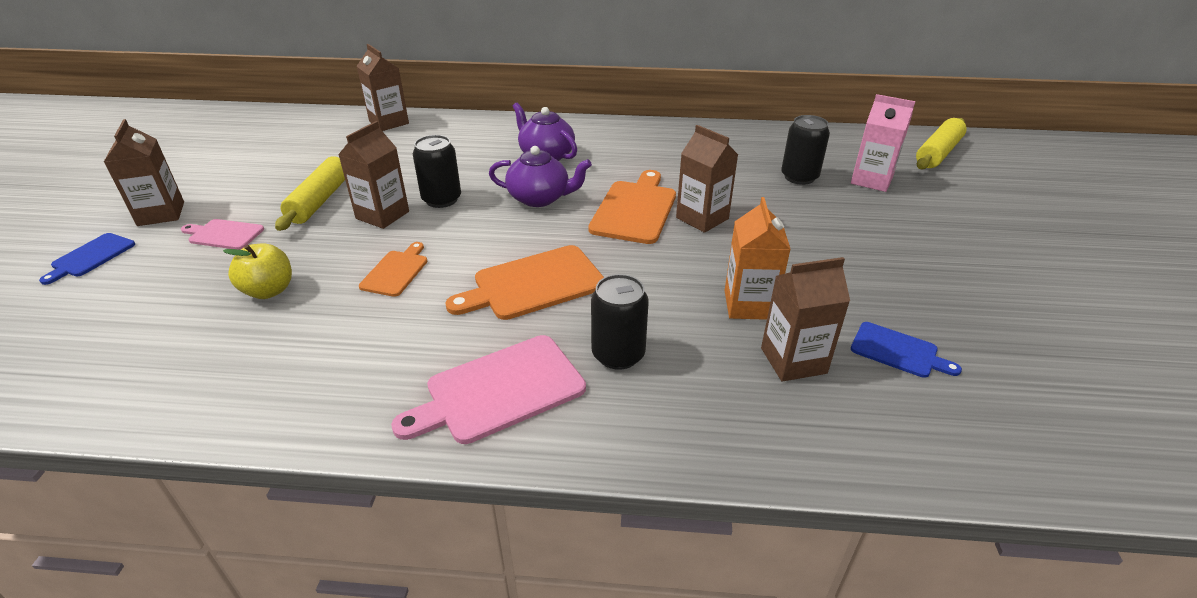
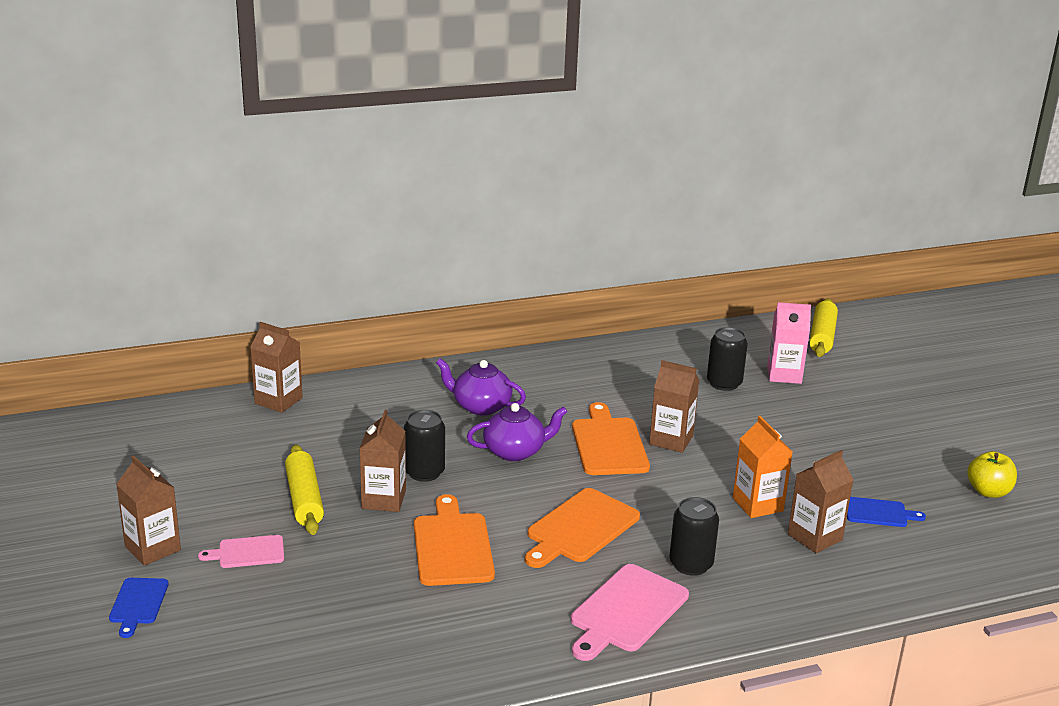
camera: 25 degrees left, 10 degrees down
yellow apple [223,243,292,299] -> yellow apple moved to [967,451,1017,498]
orange cutting board [359,242,428,297] -> orange cutting board [414,494,495,586], size x1.74

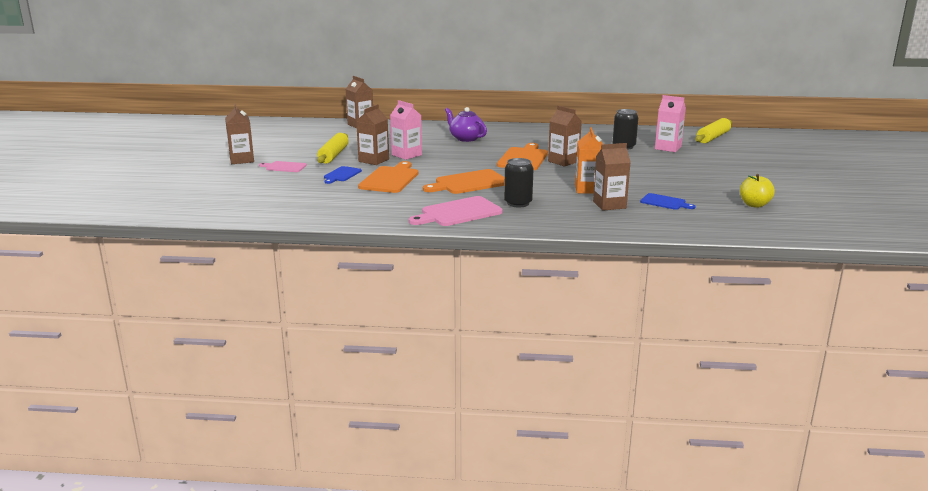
camera: 25 degrees right, 5 degrees down
blue cutting board [109,578,169,638] -> blue cutting board moved to [324,166,362,184]
black can [404,410,445,482] -> pink carton [390,100,422,160]
purple teapot [467,403,568,461] -> none

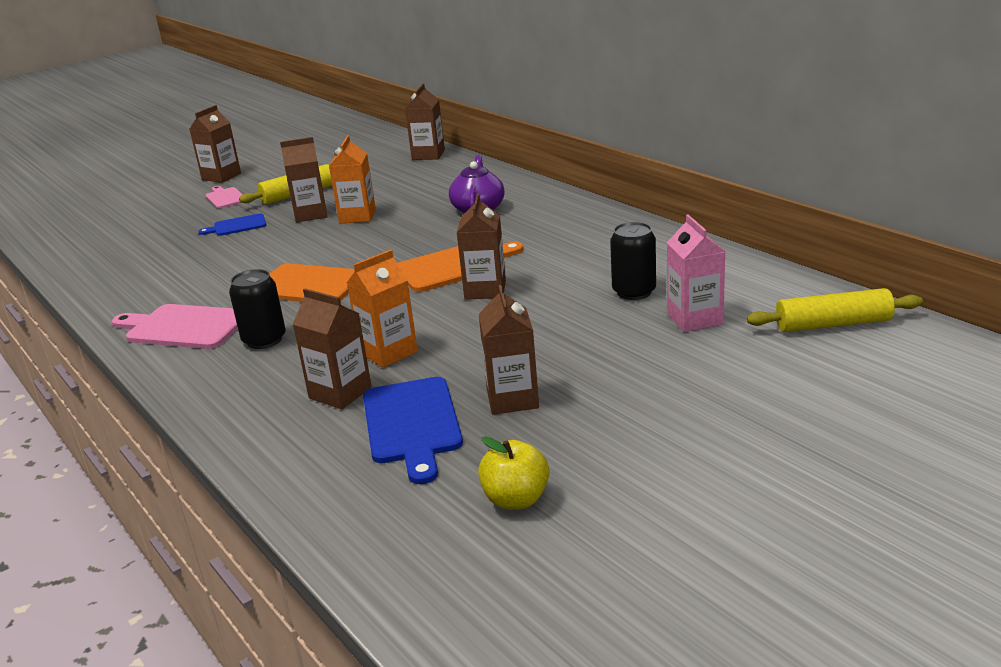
camera: 50 degrees right, 5 degrees up
orange cutting board [358,161,419,193] -> none
pink carton [390,100,422,160] -> orange carton [329,135,376,224]
blue cutting board [640,193,696,210] -> blue cutting board [363,377,463,484], size x1.74
none -> brown carton [479,285,539,415]

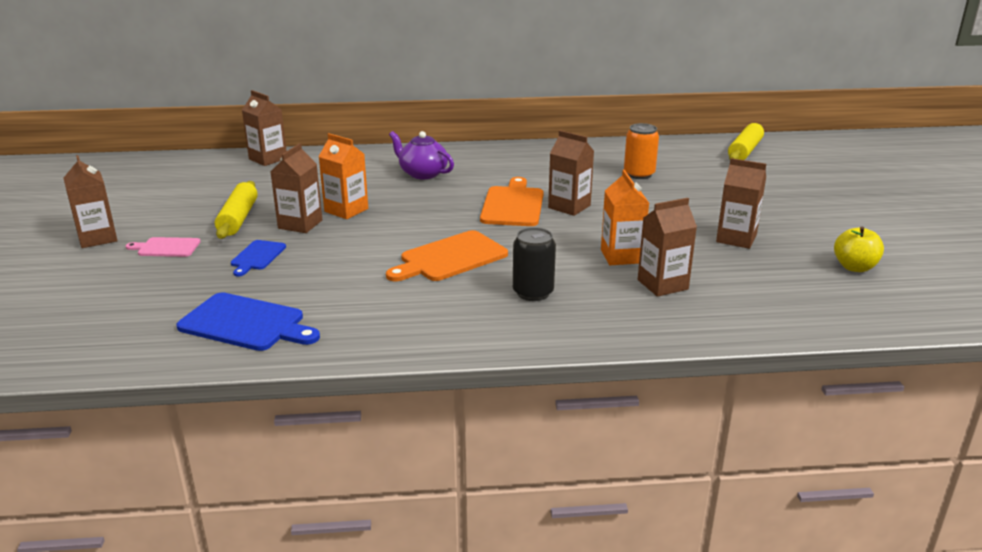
camera: 60 degrees left, 0 degrees up
pink cutting board [112,304,238,349] -> none
blue cutting board [363,377,463,484] -> blue cutting board moved to [176,292,320,351]
black can [610,222,656,300] -> orange can [624,123,659,179]
pink carton [667,215,726,332] -> none

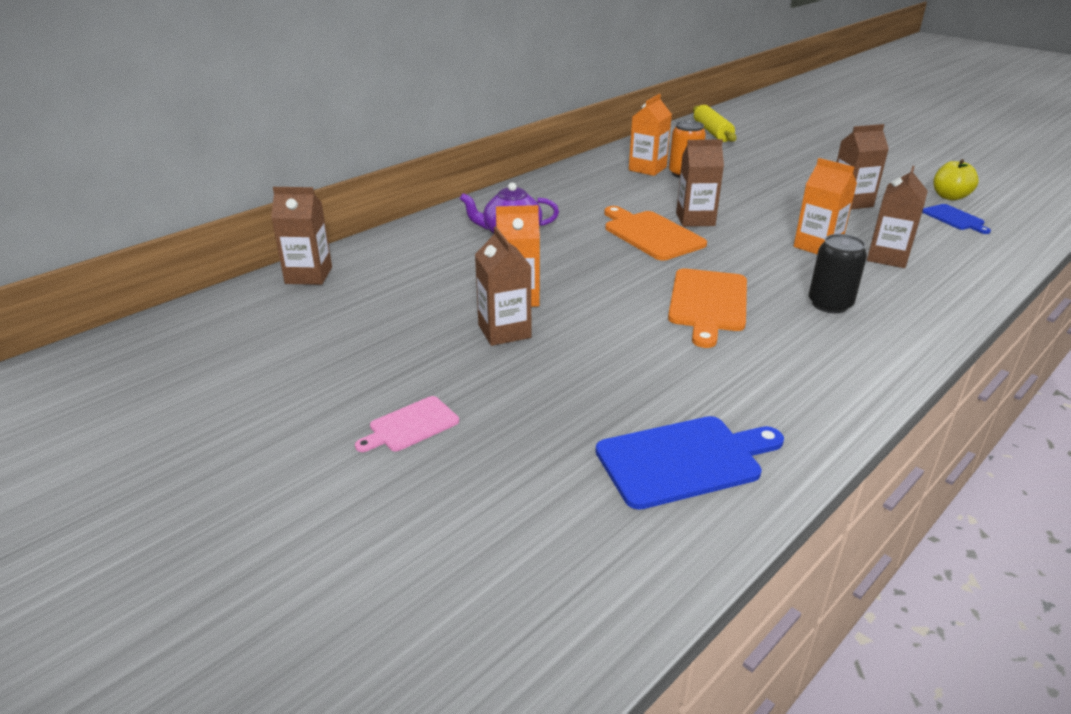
camera: 40 degrees left, 5 degrees up
brown carton [64,155,118,248] -> none
yellow rolling pin [215,181,258,239] -> none
blue cutting board [231,240,286,277] -> blue cutting board moved to [922,204,991,234]
none -> orange carton [629,94,672,176]

